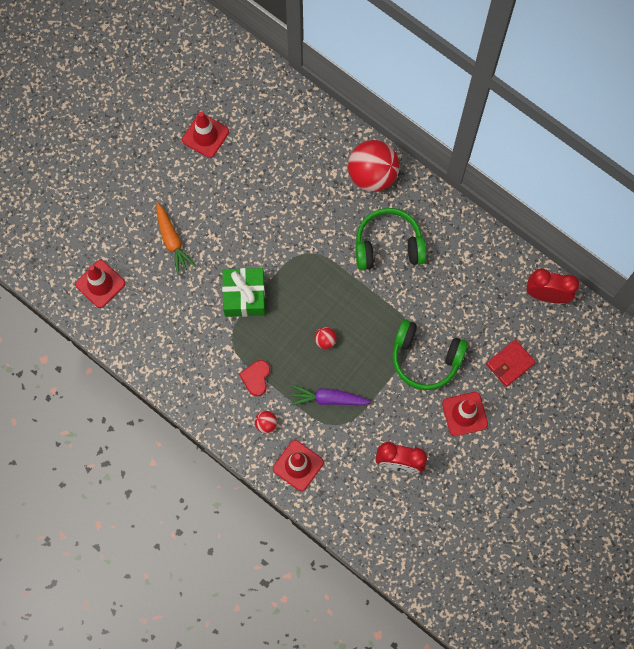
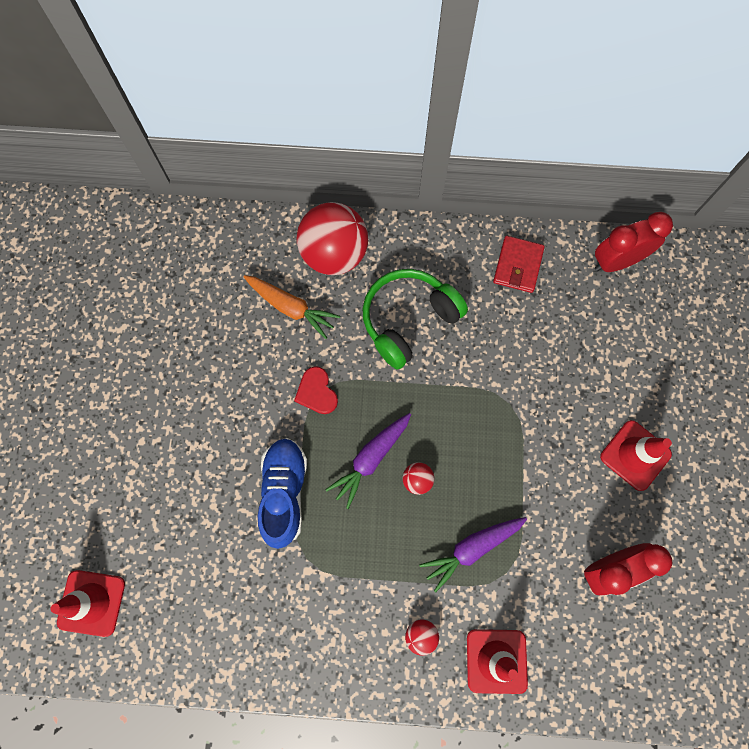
camera: 35 degrees left, 0 degrees up
orange carrot [156,202,196,274] -> orange carrot moved to [243,275,340,339]
red traffic cone [182,112,229,158] -> none
green gift [222,268,265,317] -> blue shoe [258,438,307,549]
red heart [239,360,270,396] -> red heart moved to [294,366,338,414]
green headphones [393,320,468,390] -> none
red wallet [486,339,536,387] -> red wallet moved to [493,236,545,293]
none -> purple carrot [325,413,411,509]

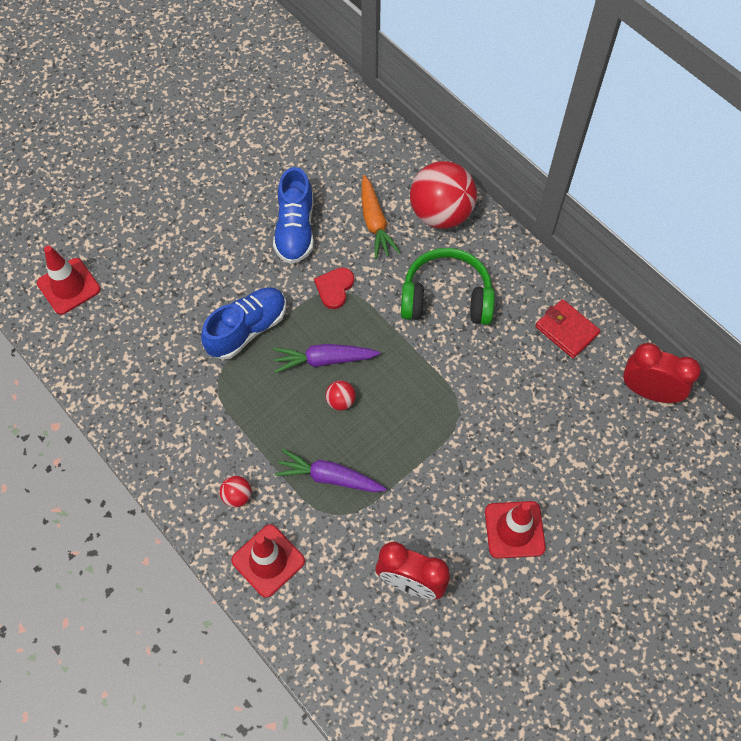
camera: 45 degrees right, 10 degrees down
red wallet [493,236,545,293] -> red wallet turned 75 degrees clockwise [535,299,600,358]
none -> blue shoe [273,167,314,264]

